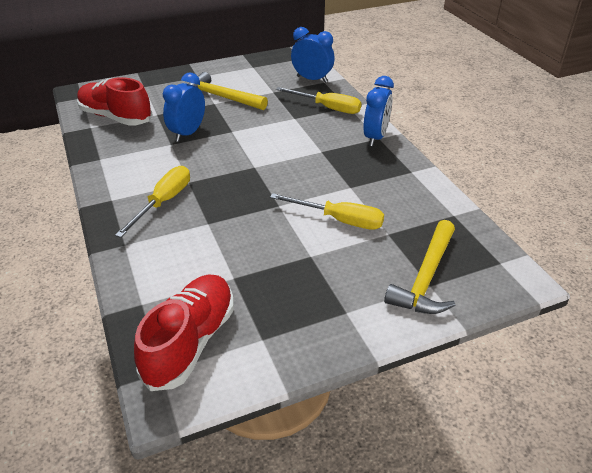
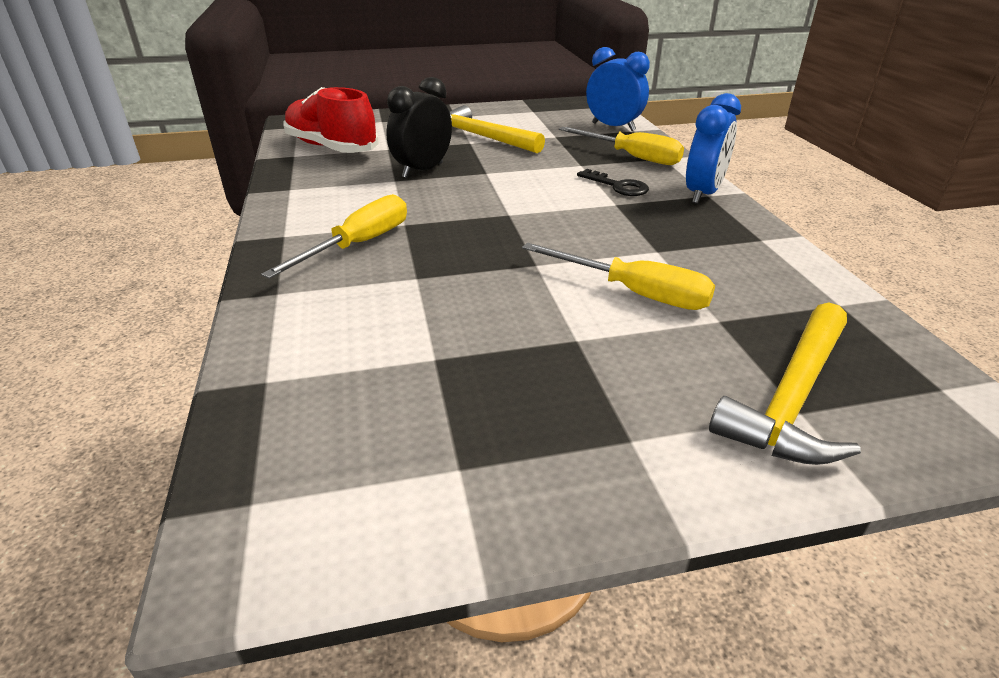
camera: 10 degrees right, 5 degrees down
red shoe [134,274,234,391] -> none
blue clock [163,73,205,142] -> black clock [386,77,452,178]
none -> black key [577,169,649,196]

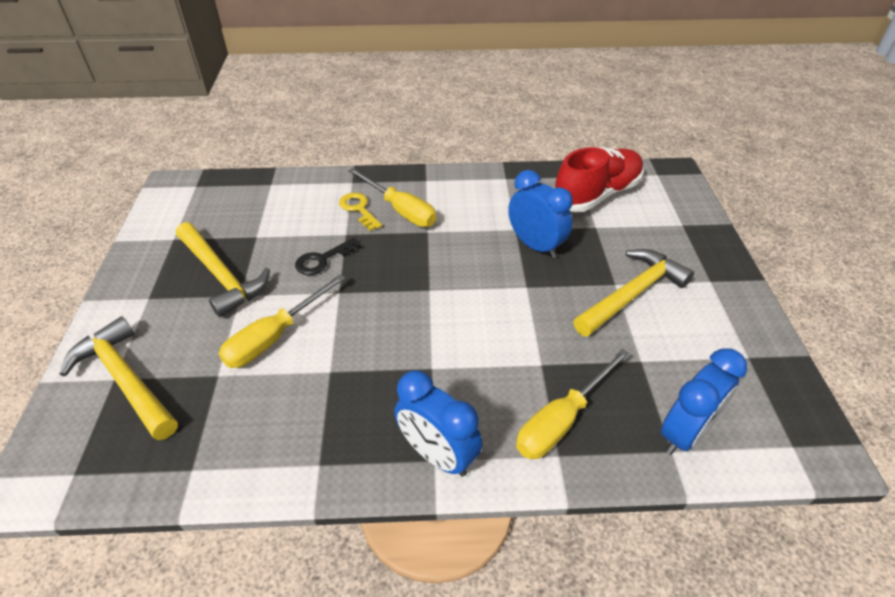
camera: 100 degrees right, 10 degrees up
black clock [386,77,452,178] -> blue clock [508,170,573,258]
black key [577,169,649,196] -> black key moved to [295,238,361,275]
none -> yellow hammer [176,222,270,317]
none -> yellow key [339,193,382,231]

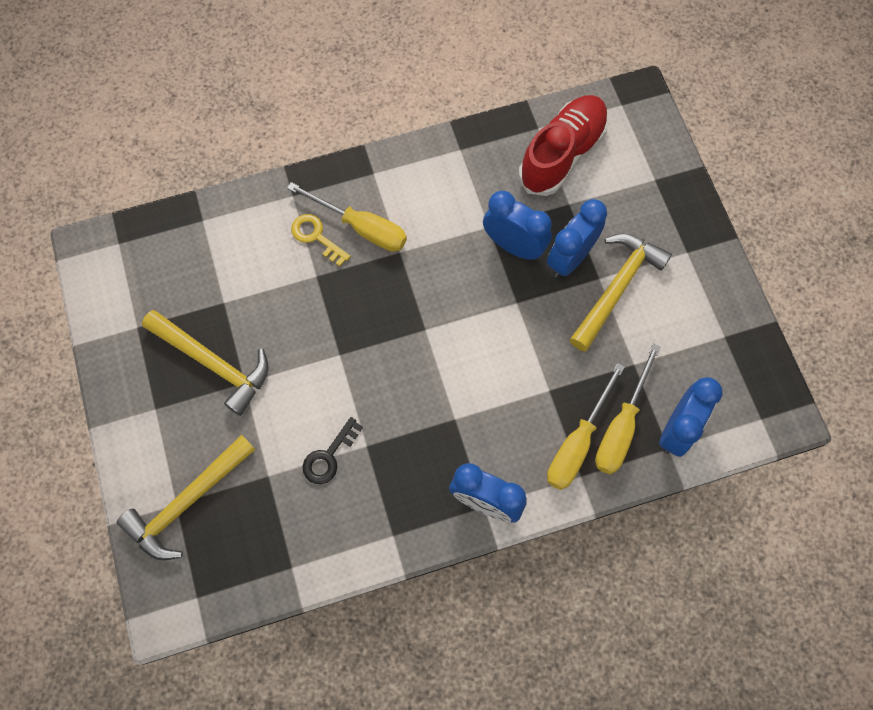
camera: 15 degrees left, 25 degrees up
yellow hammer [59,317,178,440] -> yellow hammer turned 75 degrees counterclockwise [116,435,256,560]
yellow screwdriver [219,274,346,368] -> yellow screwdriver moved to [595,344,661,474]
black key [295,238,361,275] -> black key moved to [303,417,363,484]
none -> blue clock [547,199,607,278]

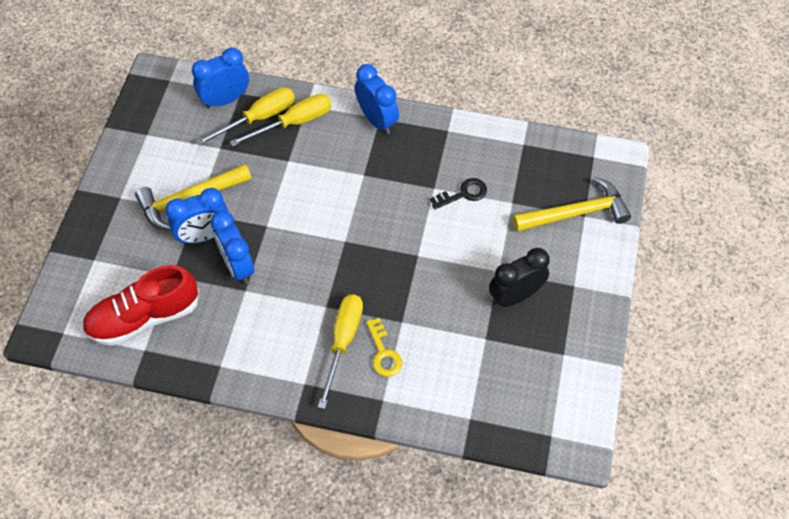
camera: 150 degrees left, 10 degrees down
yellow hammer [142,310,269,416] -> black clock [489,248,550,307]
yellow screwdriver [287,182,407,252] -> yellow screwdriver turned 45 degrees clockwise [318,294,363,409]

